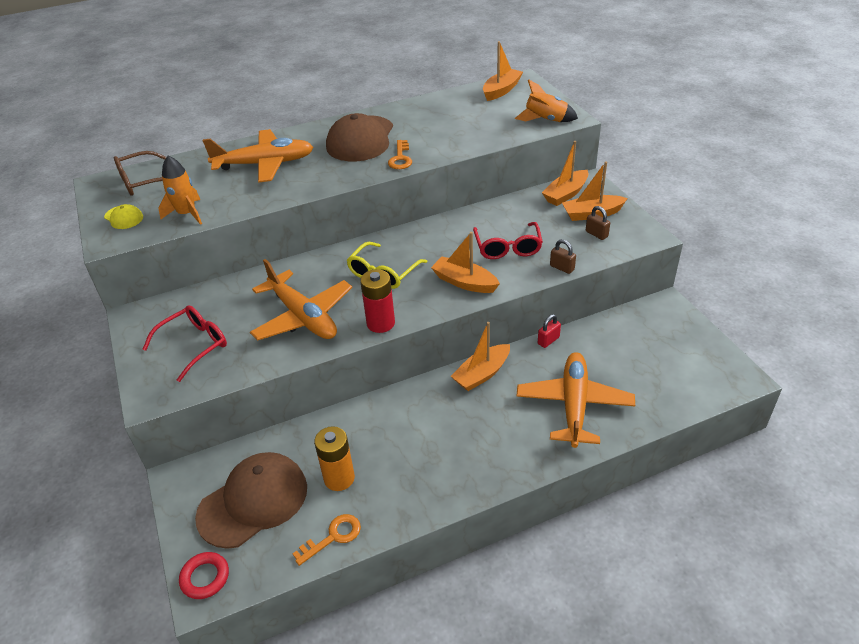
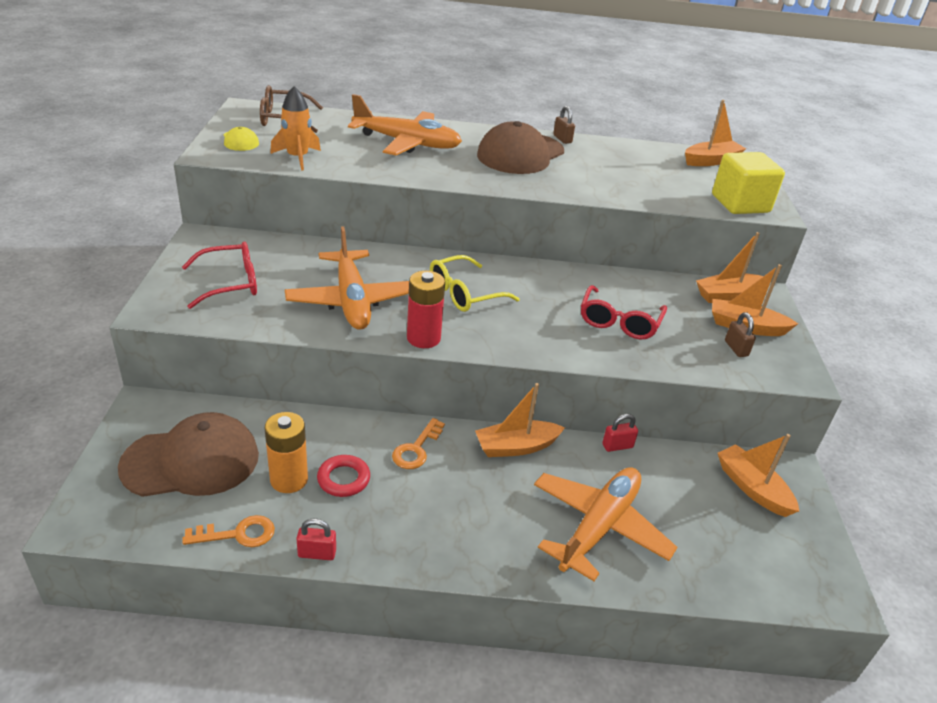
camera: 20 degrees right, 5 degrees down
red ring [179,552,229,599] -> red ring moved to [317,455,370,497]
orange key [388,140,412,169] -> orange key moved to [392,418,445,469]
orange boat [431,232,500,293] -> orange boat moved to [718,434,799,517]
orange rocket [515,79,578,122] -> yellow cube [712,152,785,214]
brown padlock [550,239,576,274] -> brown padlock moved to [553,106,575,144]
none -> red padlock [296,518,336,560]

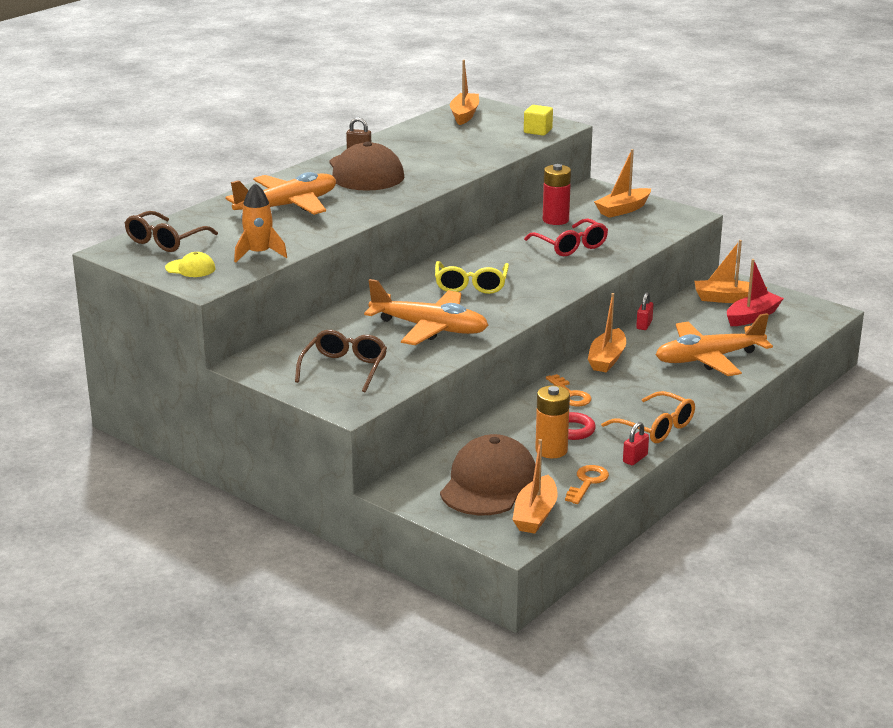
camera: 50 degrees left, 10 degrees down
red glasses [182,241,257,309] -> brown glasses [295,330,387,392]
red battery [407,271,445,348] -> red battery moved to [543,164,571,225]
orange plane [534,467,678,581] -> orange plane turned 90 degrees counterclockwise [656,313,773,376]
orange boat [696,232,763,303] -> orange boat moved to [512,439,558,534]
yellow cube [712,152,785,214] -> yellow cube [524,105,553,136], size x0.58
brown padlock [725,312,756,357] -> none
none -> orange glasses [601,391,695,443]
none -> red boat [727,259,784,326]

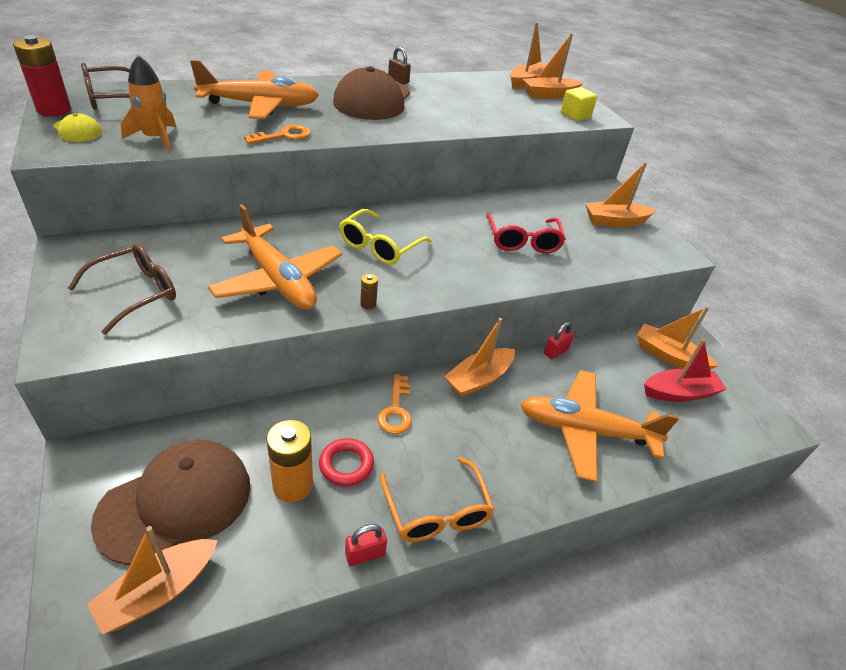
camera: 25 degrees right, 15 degrees up
red battery [543,164,571,225] -> red battery moved to [13,35,71,116]
orange key [565,465,609,504] -> orange key moved to [244,124,311,144]
none -> brown battery [360,274,378,309]
none -> orange boat [523,33,583,99]

